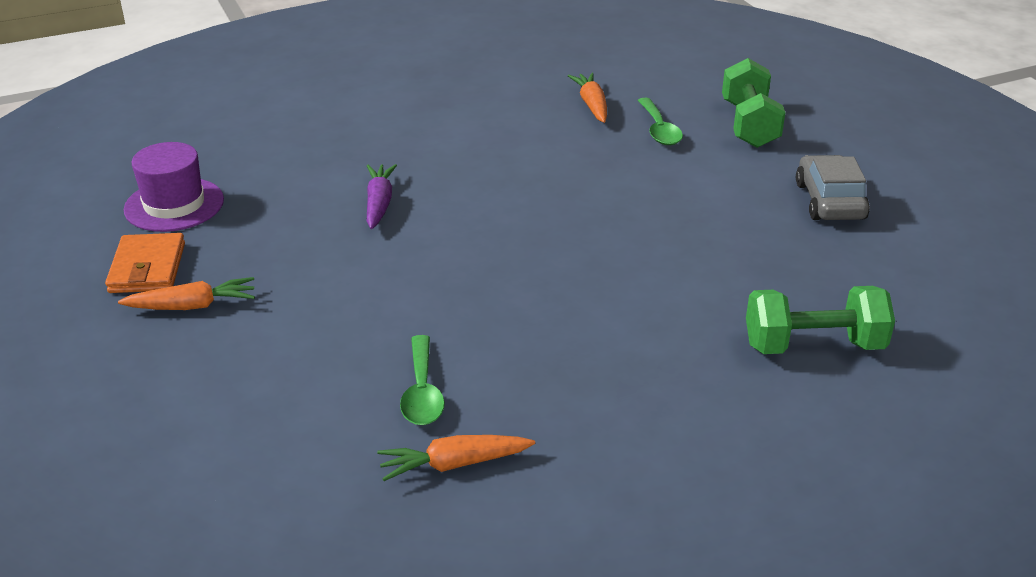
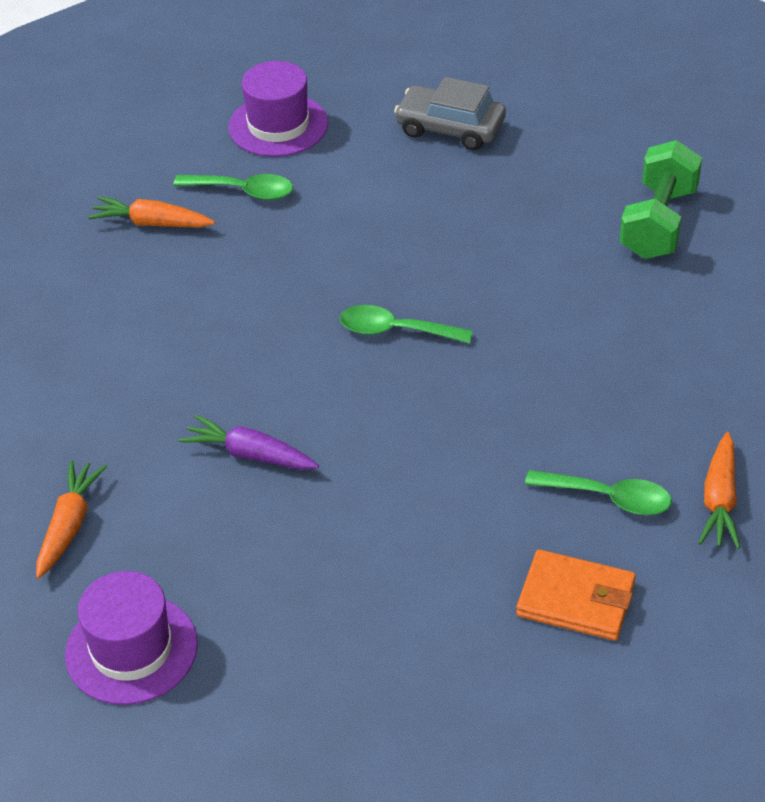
camera: 65 degrees left, 10 degrees up
orange wallet [105,233,185,293] -> orange wallet moved to [516,549,636,641]
orange carrot [118,277,255,310] -> orange carrot moved to [36,460,107,579]
green dumbbell [722,58,785,148] -> purple hat [229,61,328,157]
none -> green spoon [340,305,473,343]

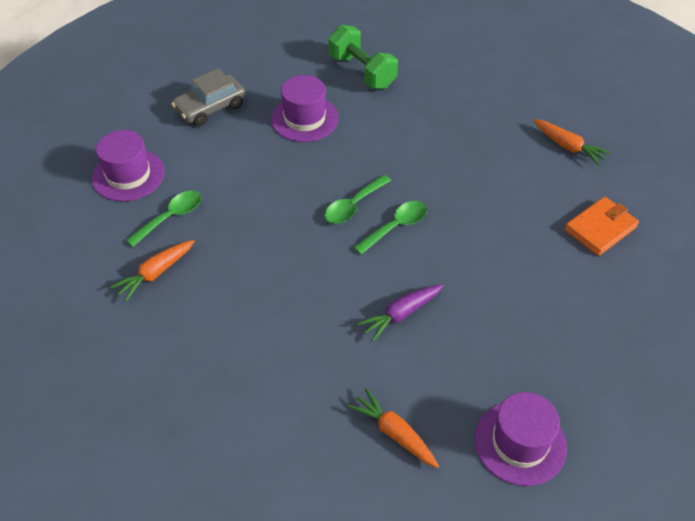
camera: 60 degrees left, 5 degrees up
green spoon [525,470,672,515] -> green spoon moved to [354,201,427,255]
none -> purple hat [271,75,339,142]

